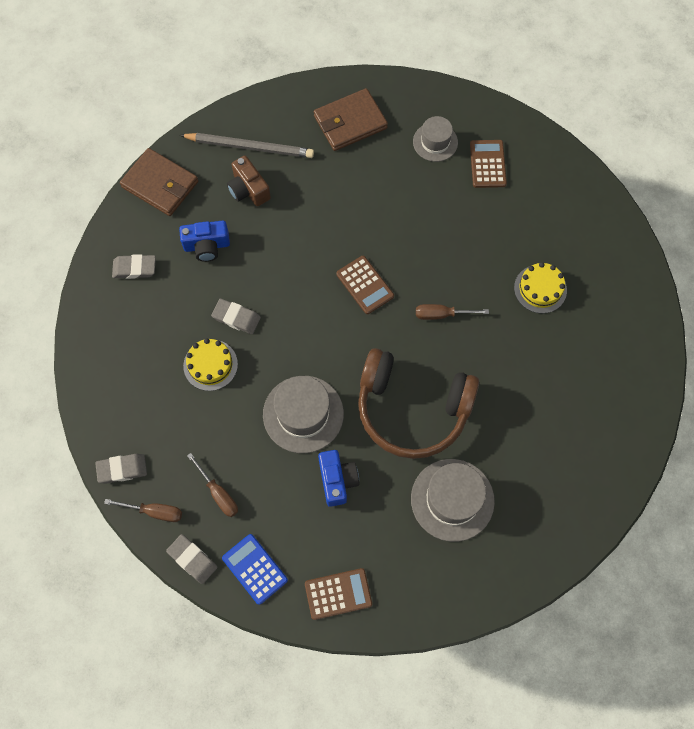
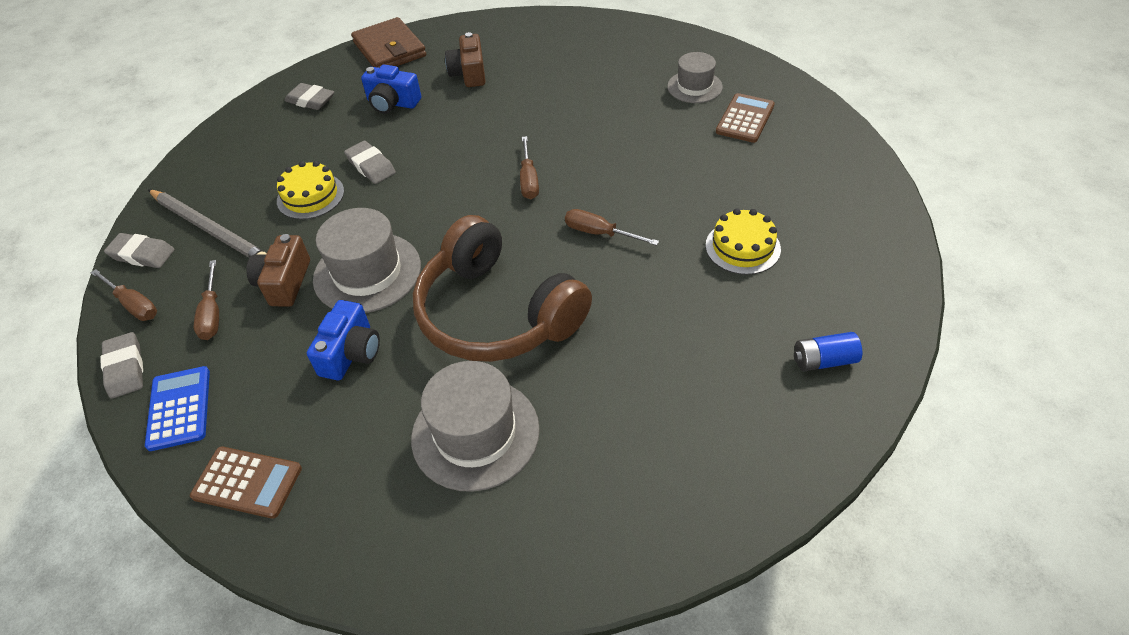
camera: 30 degrees right, 20 degrees down
grey pencil [180,133,314,158] -> grey pencil moved to [148,189,267,258]
brown wallet [314,88,388,151] -> none
brown calculator [336,256,394,314] -> brown screwdriver [520,136,539,199]
none -> brown camera [246,234,310,307]
none -> blue battery [794,332,862,372]

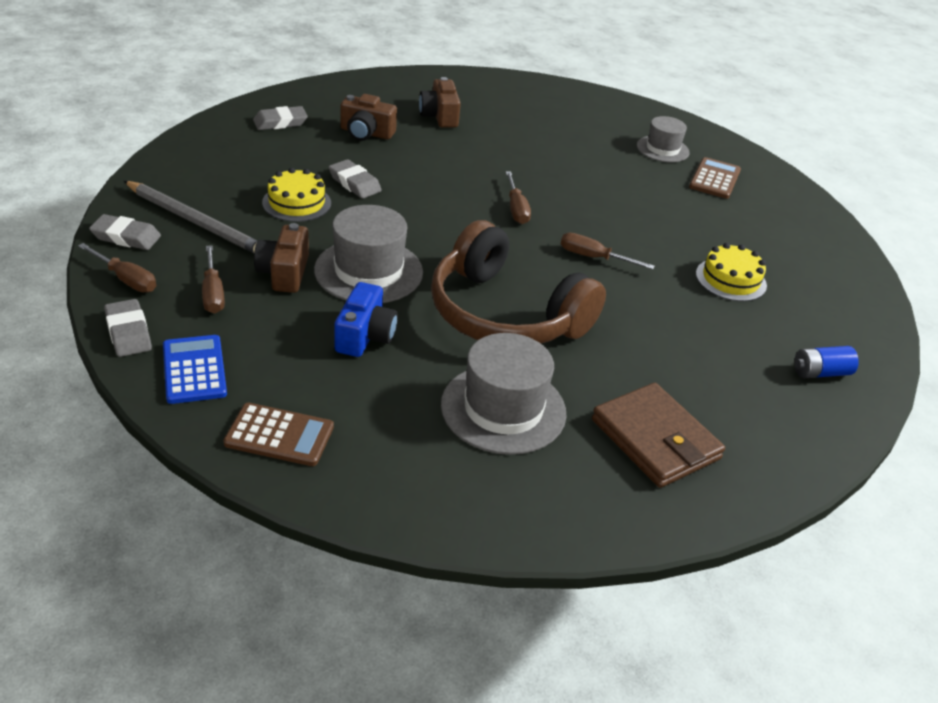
camera: 10 degrees left, 10 degrees down
grey eraser [284,83,334,110] -> grey eraser turned 45 degrees counterclockwise [253,106,308,130]
brown wallet [351,17,426,68] -> brown wallet moved to [592,383,725,488]
blue camera [361,65,421,114] -> brown camera [340,94,397,141]

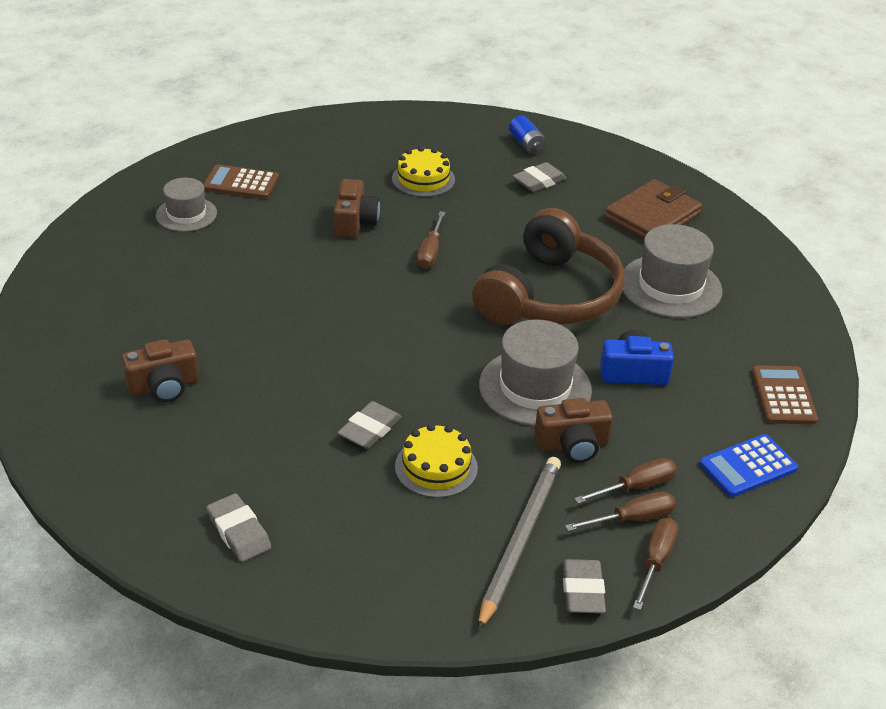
camera: 100 degrees left, 0 degrees up
grey eraser [104,299,152,357] -> grey eraser moved to [513,162,567,192]
brown camera [340,94,397,141] -> brown camera moved to [334,179,380,238]
brown screwdriver [506,171,531,224] -> brown screwdriver moved to [565,492,676,531]

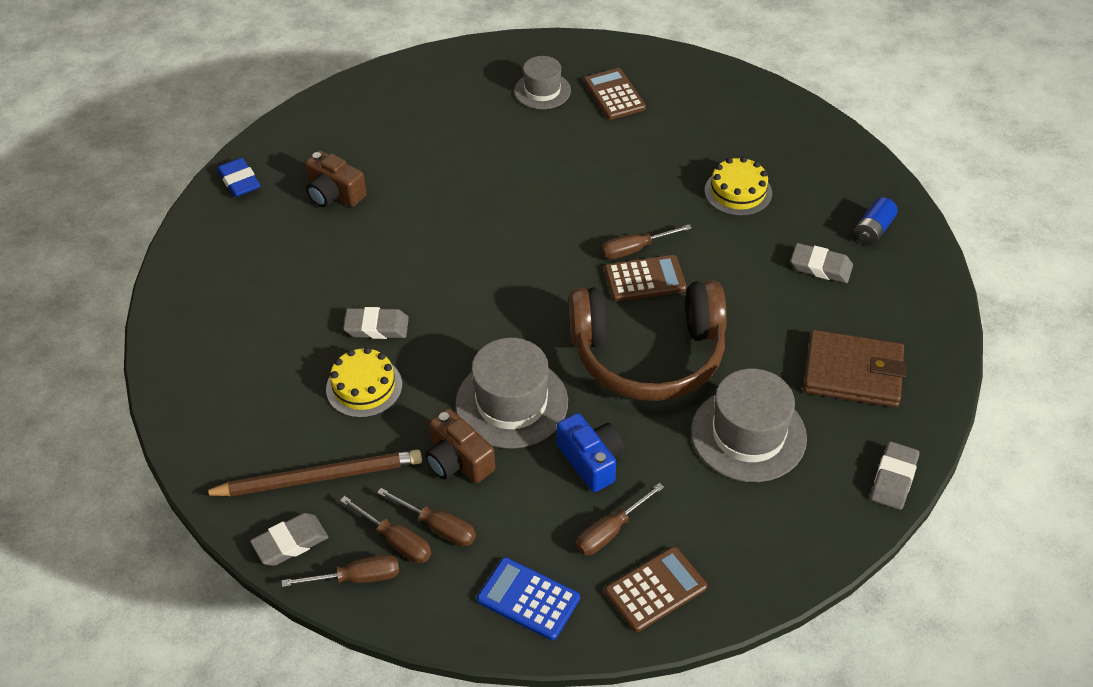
camera: 60 degrees right, 10 degrees up
grey eraser [207,493,271,562] -> grey eraser moved to [871,441,919,510]
brown camera [334,179,380,238] -> none
grey pencil [478,457,561,631] -> brown pencil [201,450,422,496]
none -> blue eraser [217,158,260,197]
none -> brown screwdriver [576,483,664,555]
none -> brown calculator [604,255,687,301]

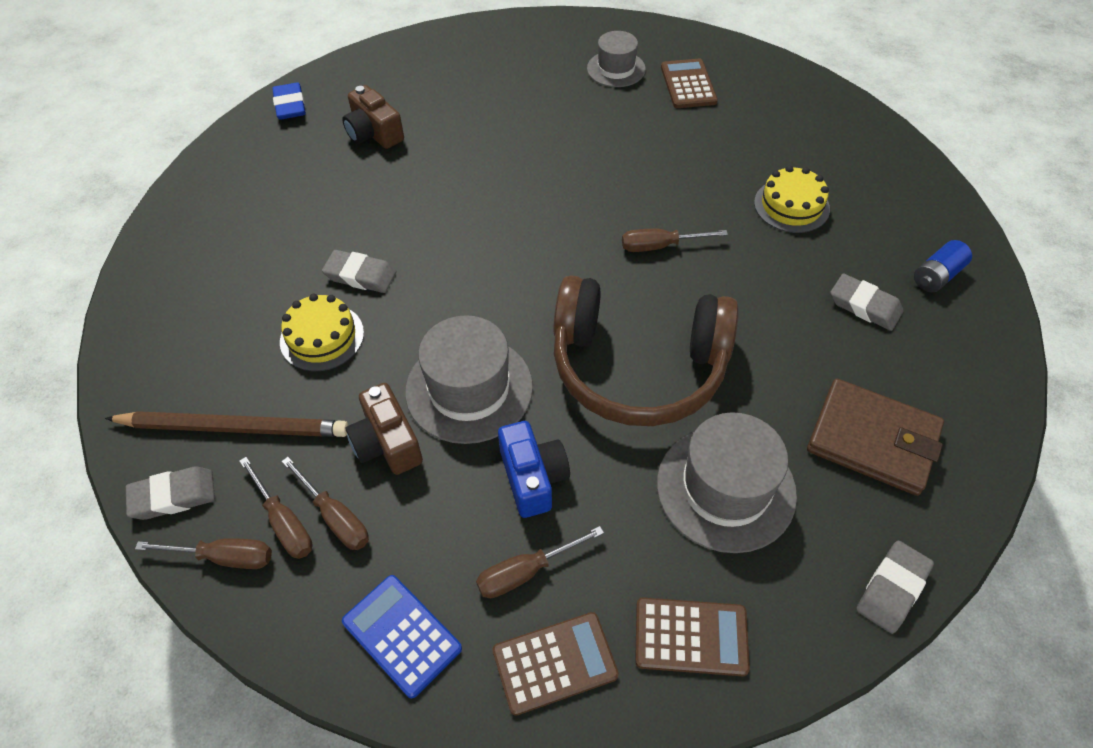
camera: 15 degrees right, 5 degrees up
brown calculator [604,255,687,301] -> brown calculator moved to [635,598,750,676]

